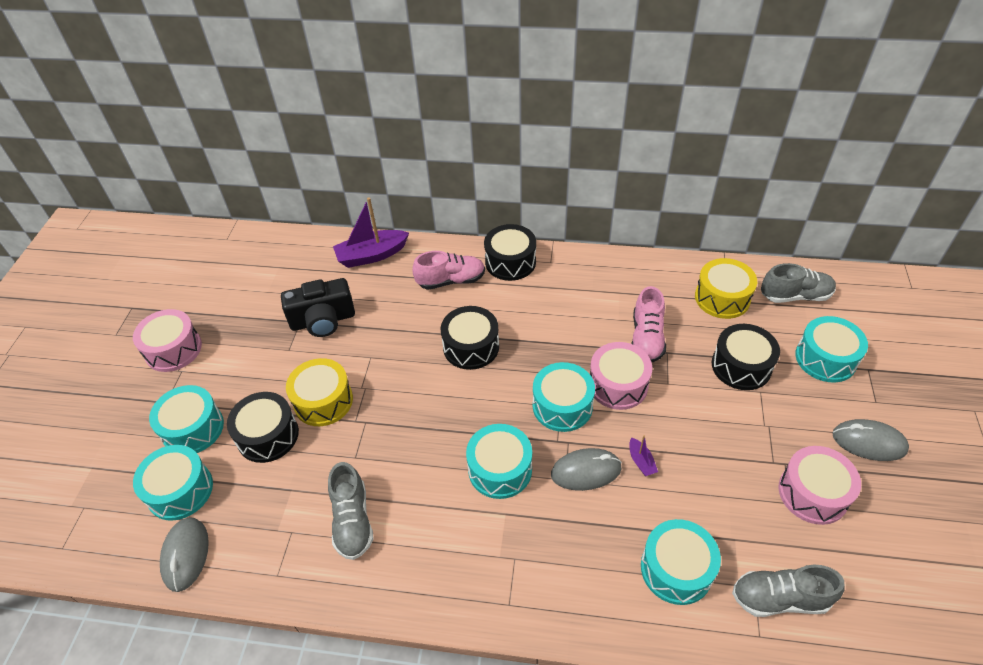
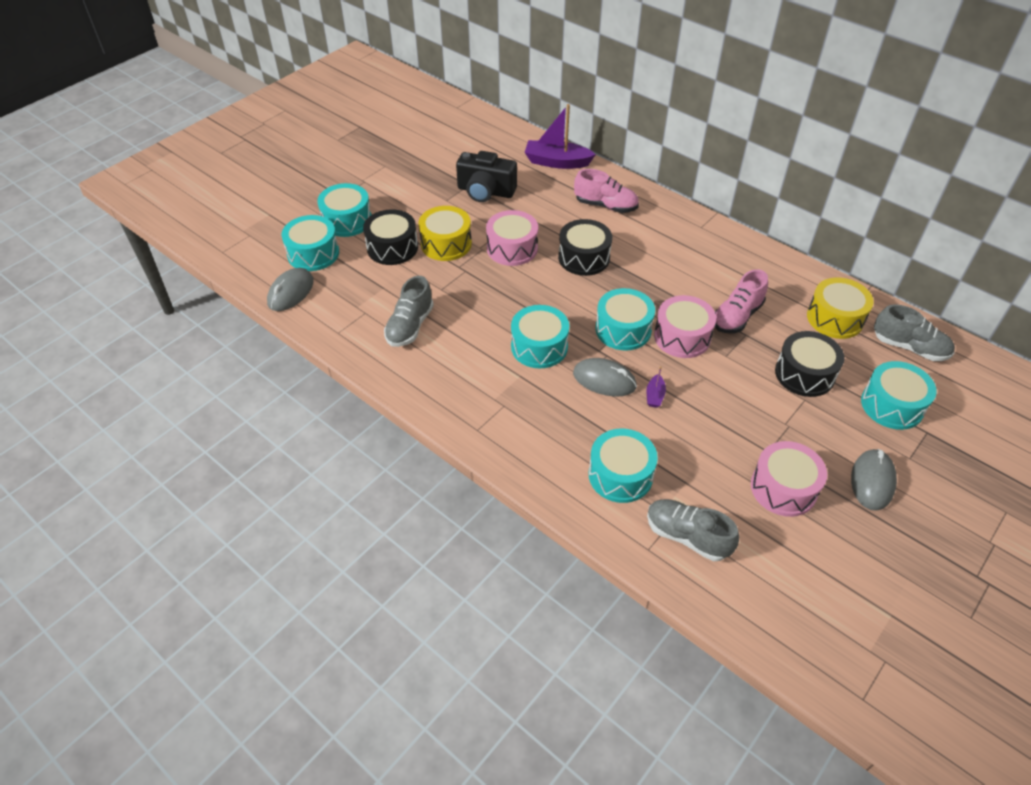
camera: 30 degrees right, 0 degrees up
pink drum [133,309,202,372] -> pink drum moved to [486,210,538,266]
black drum [484,224,536,281] -> none
grey mouse [832,419,909,461] -> grey mouse turned 60 degrees clockwise [851,449,897,511]

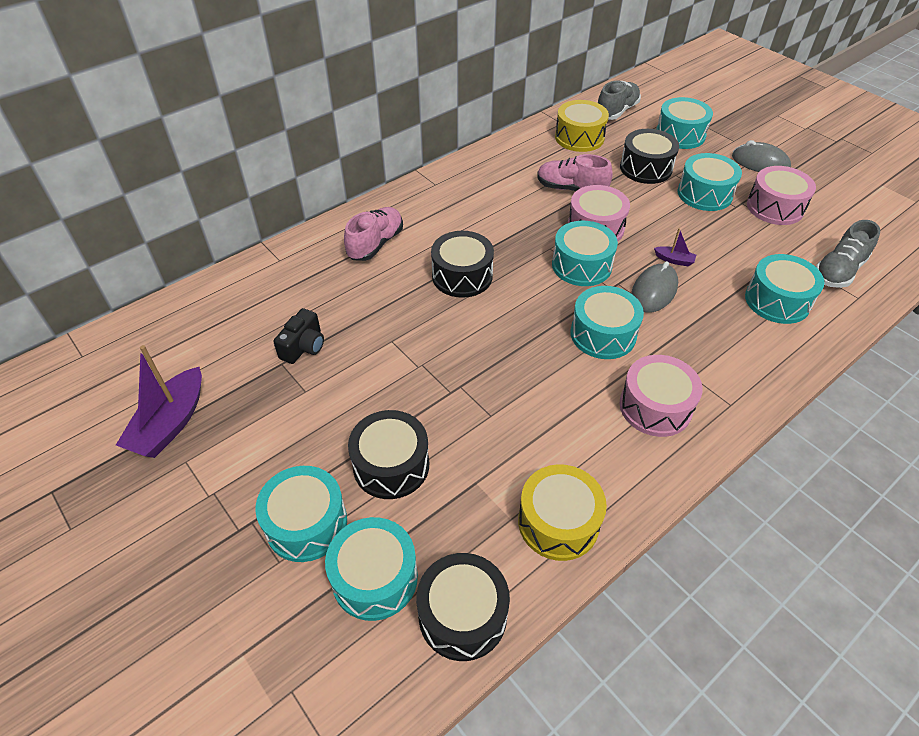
camera: 80 degrees left, 0 degrees up
grey mouse [267,268,314,311] -> black drum [416,553,510,661]
grey shoe [384,276,434,347] -> none
yellow drum [418,206,472,261] -> yellow drum moved to [518,464,607,561]
black camera [456,151,517,202] -> black camera [273,308,324,364], size x0.63
pink drum [486,210,538,266] -> pink drum moved to [620,355,703,437]
purple boat [524,104,596,169] -> purple boat moved to [116,345,202,458]
pink shoe [715,269,768,333] -> pink shoe turned 150 degrees clockwise [537,154,613,191]
none -> turquoise drum [677,153,742,211]

